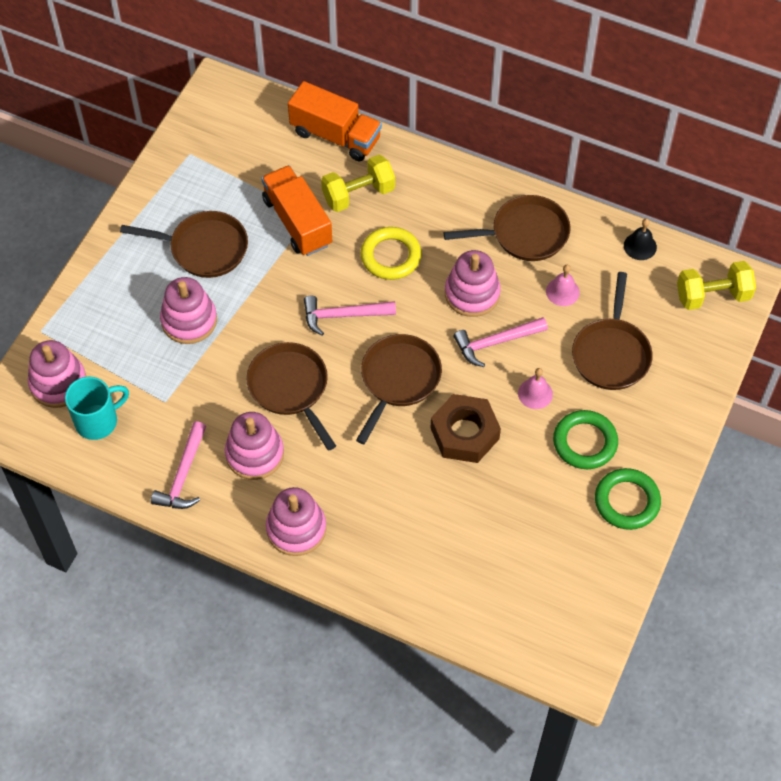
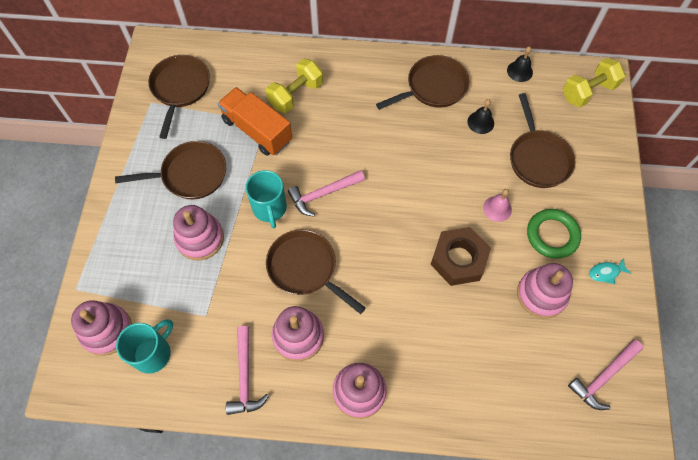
camera: 20 degrees left, 5 degrees up
orange truck [288,81,382,161] -> none
brown pan [356,334,442,444] -> brown pan moved to [148,55,210,139]
yellow ring [361,227,421,280] -> none
pink stacking toy [445,250,501,317] -> pink stacking toy moved to [517,263,573,318]
pink hammer [454,317,548,367] -> pink hammer moved to [568,339,643,410]
pink bell [546,265,580,306] -> black bell [467,99,494,134]
green ring [595,468,661,530] -> turquoise fish [589,258,632,284]
none -> turquoise mug [245,170,287,229]

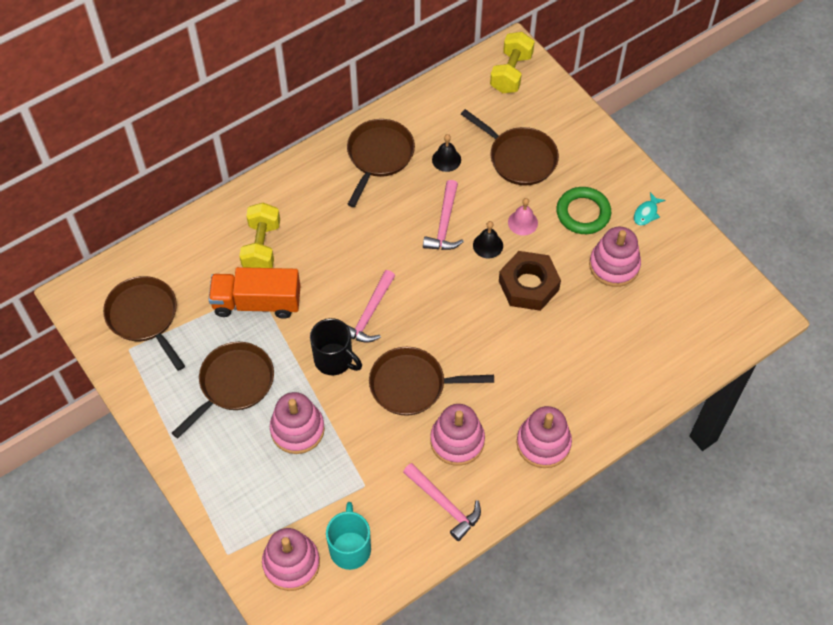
camera: 40 degrees left, 5 degrees down
turquoise mug [245,170,287,229] -> black mug [310,318,362,375]
black bell [507,46,533,82] -> black bell moved to [473,221,503,258]
pink hammer [568,339,643,410] -> pink hammer moved to [423,180,464,250]

